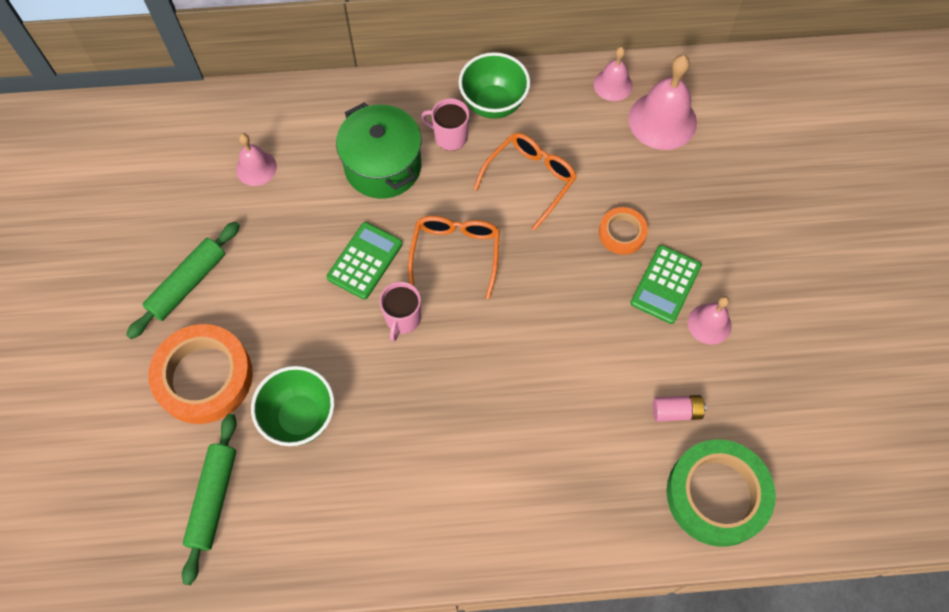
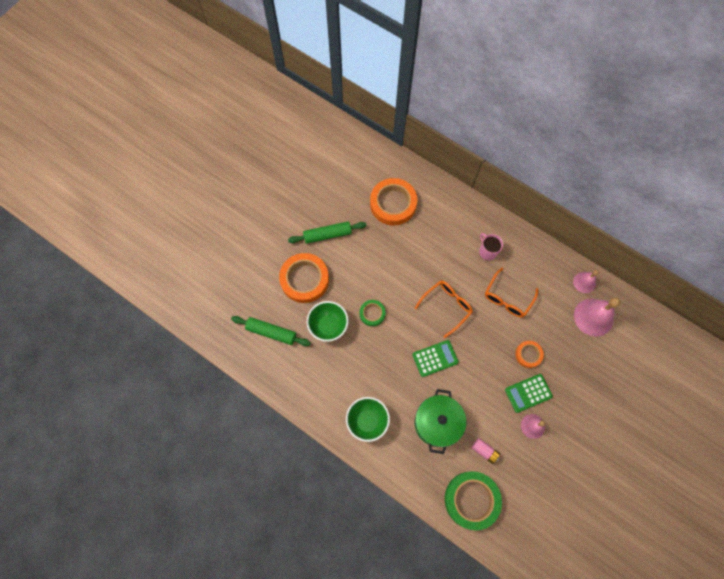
camera: 40 degrees right, 5 degrees up
green rolling pin [182,413,237,585] -> green rolling pin turned 60 degrees clockwise [231,316,311,346]
pink bell [236,133,277,186] -> orange tape [370,178,417,225]
green calculator [327,222,403,299] -> green calculator moved to [412,340,459,377]
green pot [336,102,422,199] -> green pot moved to [415,389,466,454]
pink mug [380,282,421,342] -> none
green bowl [459,52,530,119] -> green bowl moved to [346,397,390,442]
orange glasses [474,133,577,230] -> orange glasses turned 135 degrees clockwise [485,268,538,318]
none -> green tape [360,300,386,326]

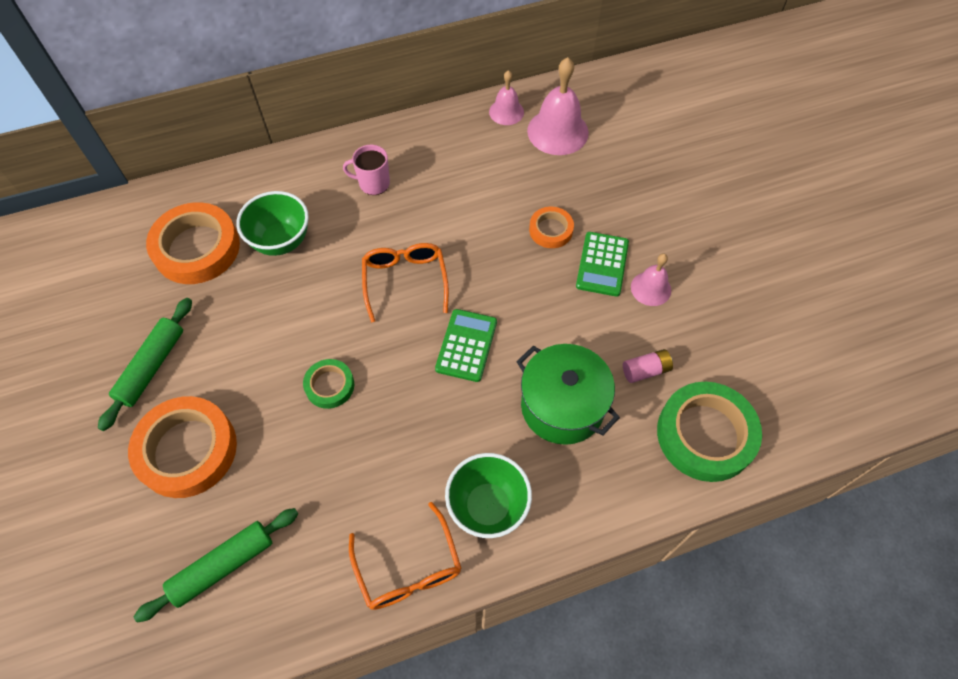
camera: 55 degrees left, 10 degrees down
green bowl [307,301,349,342] -> green bowl moved to [236,191,309,256]
orange glasses [485,268,538,318] -> orange glasses moved to [349,502,462,610]

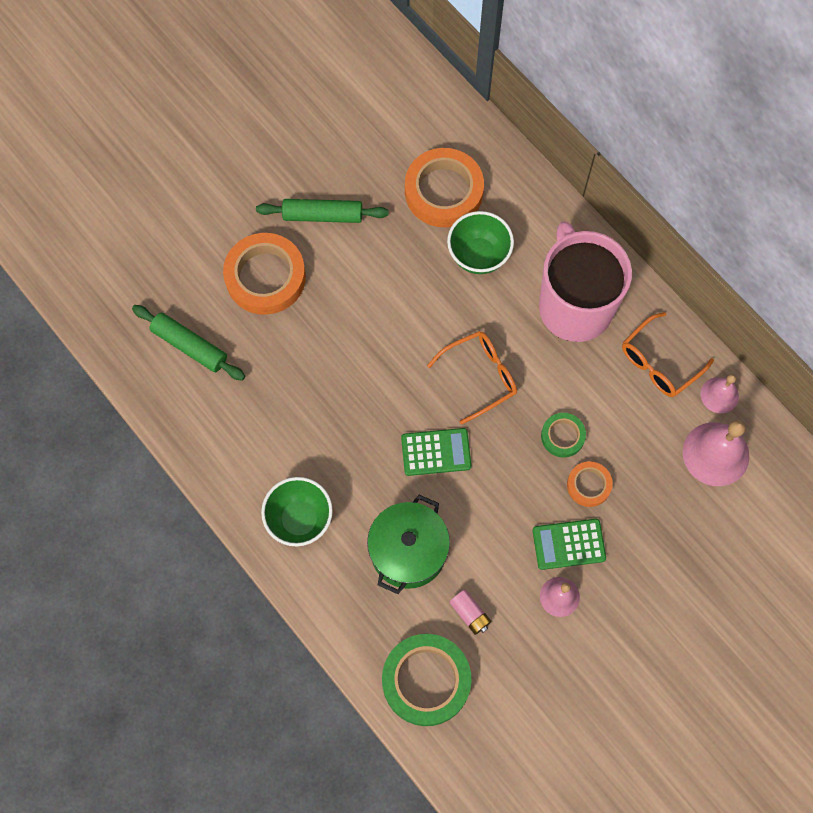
camera: 70 degrees right, 10 degrees up
green tape [303,359,354,409] -> green tape moved to [541,413,586,458]
pink mug [343,145,390,195] -> pink mug [539,221,632,342], size x2.43
orange glasses [349,502,462,610] -> orange glasses moved to [622,312,714,397]

